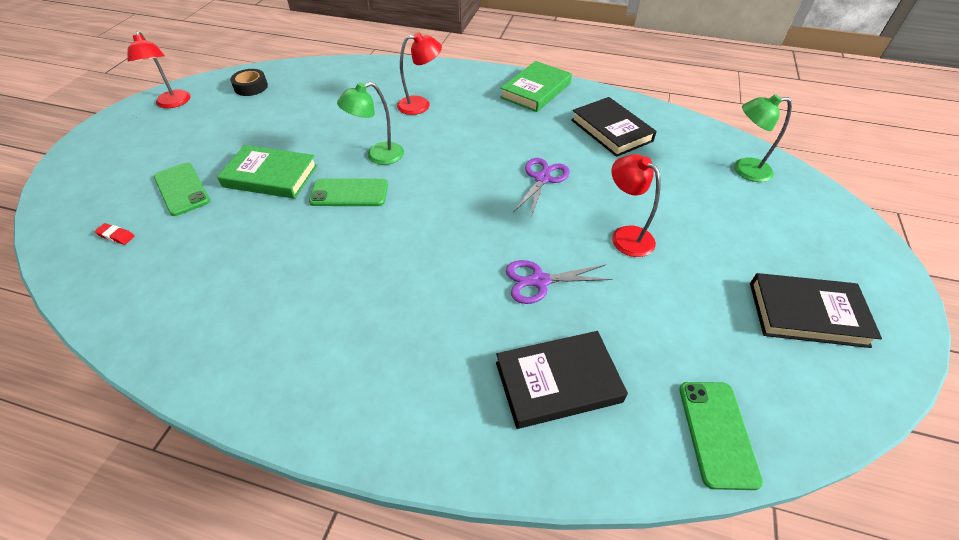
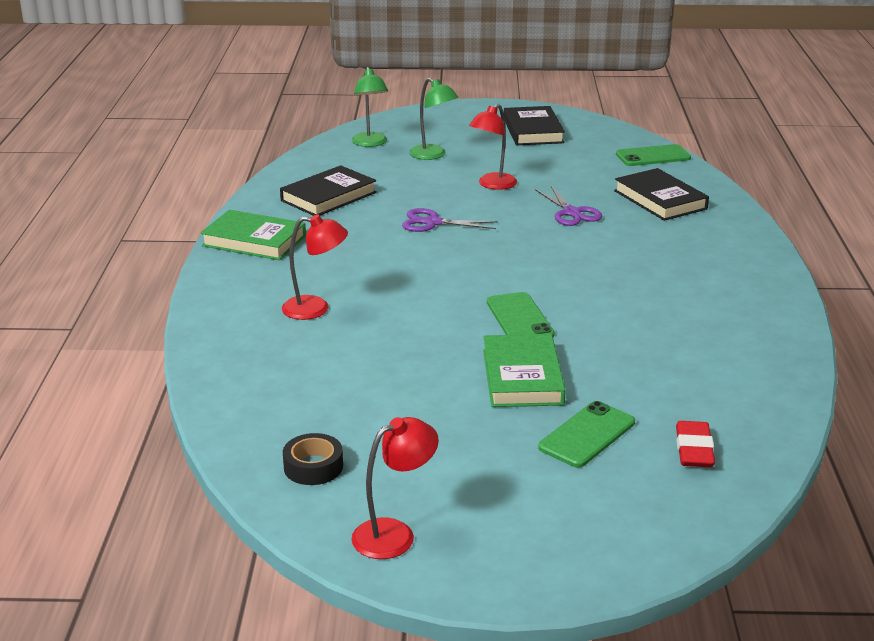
camera: 105 degrees left, 20 degrees down
red eraser [95,223,135,245] -> red eraser [676,421,715,467], size x1.71
green lamp [337,82,404,165] -> green lamp moved to [409,78,458,160]
red lamp [397,32,442,115] -> red lamp turned 120 degrees clockwise [282,215,348,320]

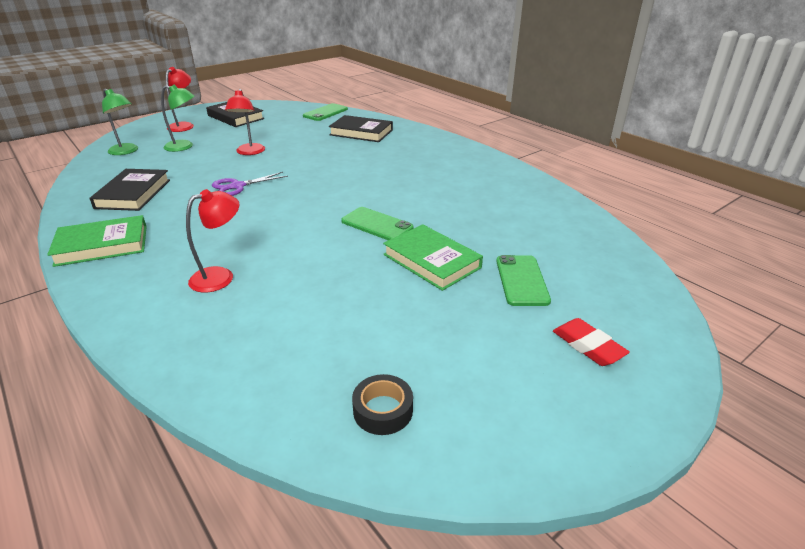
camera: 40 degrees left, 5 degrees up
red lamp [351,417,439,559] -> red lamp moved to [166,67,194,132]
purple scissors [535,186,602,226] -> none
red eraser [676,421,715,467] -> red eraser moved to [553,318,630,366]

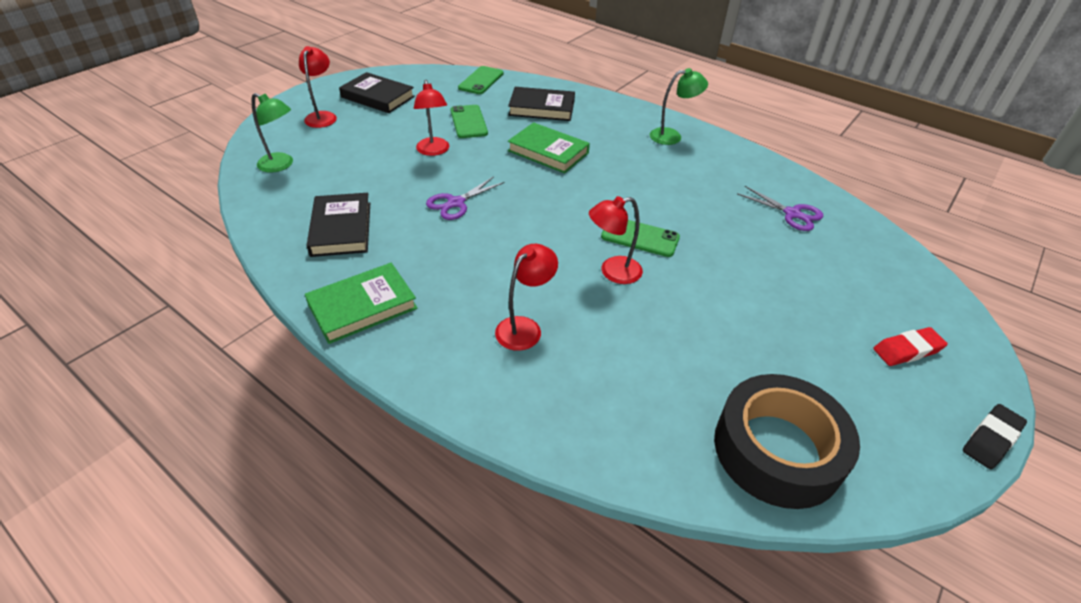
camera: 15 degrees left, 10 degrees up
green lamp [161,84,195,152] -> green lamp moved to [650,68,708,145]
black tape [352,374,413,435] -> black tape [714,374,860,509], size x2.26
green book [383,224,483,291] -> green book moved to [508,122,590,173]
green phone [496,255,551,306] -> green phone moved to [450,105,488,138]
red eraser [553,318,630,366] -> red eraser turned 60 degrees counterclockwise [873,327,948,366]
none -> red lamp [589,196,643,284]
none -> purple scissors [737,186,823,231]
none -> black eraser [963,404,1027,469]

